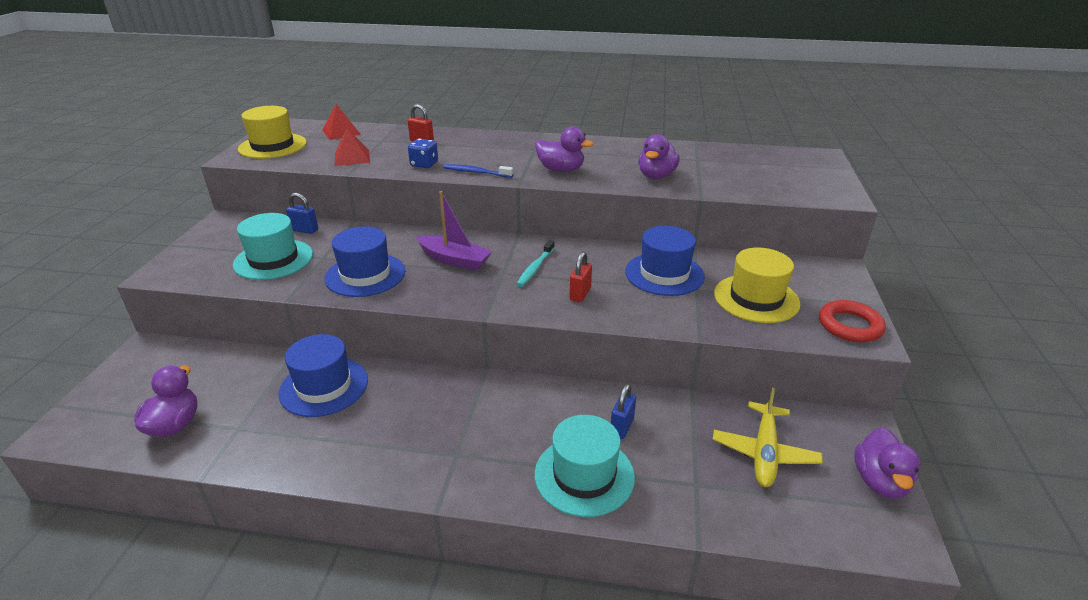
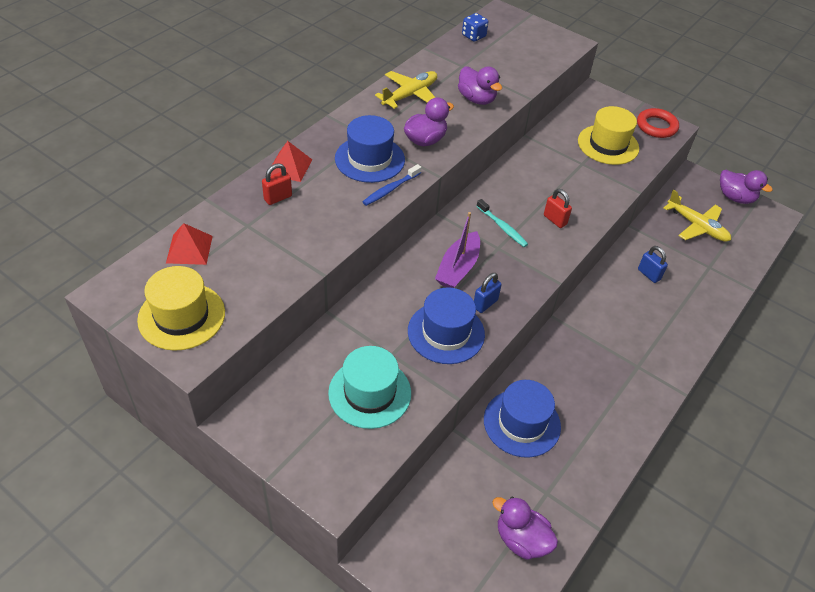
camera: 65 degrees left, 15 degrees up
blue padlock [286,193,318,234] -> blue padlock moved to [474,273,502,313]
red pyramid [335,128,370,166] -> red pyramid moved to [270,141,312,182]
blue dice [408,139,438,168] -> blue dice moved to [462,13,488,42]
purple boat [416,191,493,271] -> purple boat turned 150 degrees clockwise [435,212,480,288]
turquoise hat [534,415,635,517] -> none
blue hat [625,226,705,296] -> blue hat moved to [335,115,405,183]
none -> yellow plane [375,71,437,109]

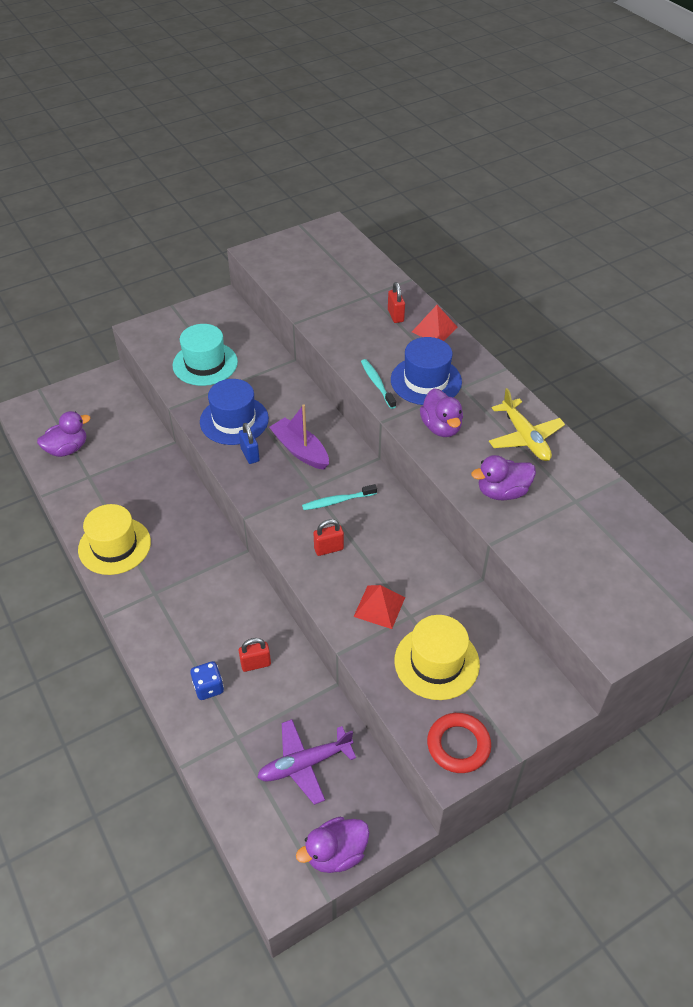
camera: 115 degrees right, 0 degrees up
yellow hat [137,266,225,351] -> yellow hat moved to [78,504,151,575]
red pyramid [166,223,213,265] -> red pyramid moved to [354,585,405,629]
blue toothbrush [363,164,421,206] -> turquoise toothbrush [361,359,396,409]
blue dice [462,13,488,42] -> blue dice moved to [190,661,224,700]
blue hat [484,380,561,458] -> none
blue padlock [638,246,668,283] -> red padlock [239,638,271,672]
yellow plane [664,189,731,242] -> purple plane [257,719,356,805]

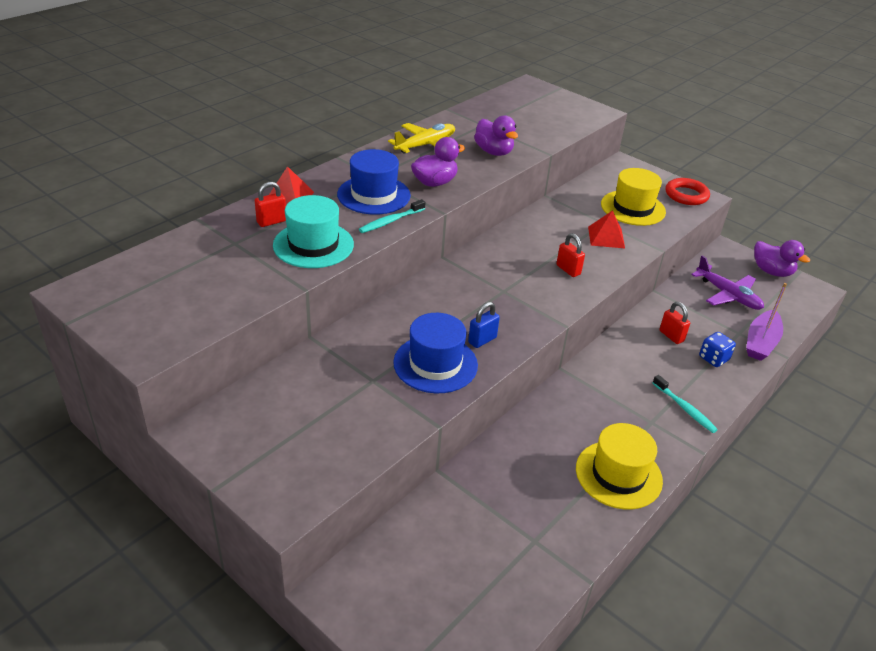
camera: 110 degrees left, 10 degrees down
purple duck [37,411,90,457] -> none
turquoise hat [173,324,238,386] -> turquoise hat moved to [273,195,354,268]
purple boat [269,405,329,470] -> purple boat moved to [746,283,787,361]
turquoise toothbrush [302,484,377,510] -> turquoise toothbrush moved to [653,375,718,433]

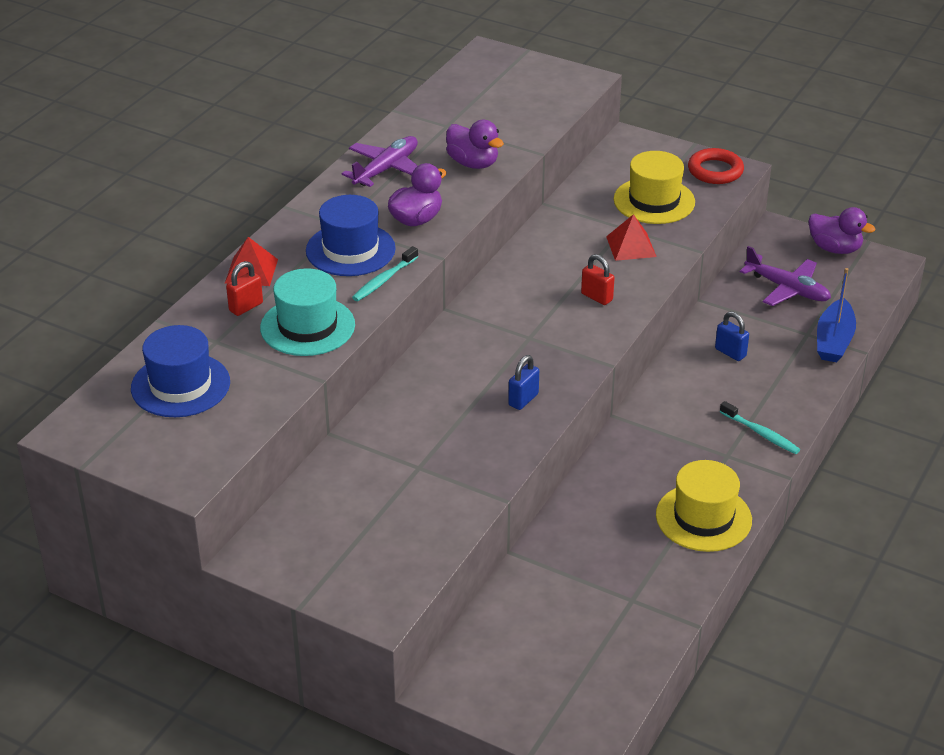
camera: 10 degrees left, 0 degrees up
yellow plane [388,123,455,154] -> purple plane [342,136,418,187]
blue hat [393,313,478,393] -> blue hat moved to [131,325,230,417]
red padlock [660,302,690,344] -> blue padlock [715,311,749,361]
blue dice [699,332,736,367] -> none
purple boat [746,283,787,361] -> blue boat [817,268,856,362]

